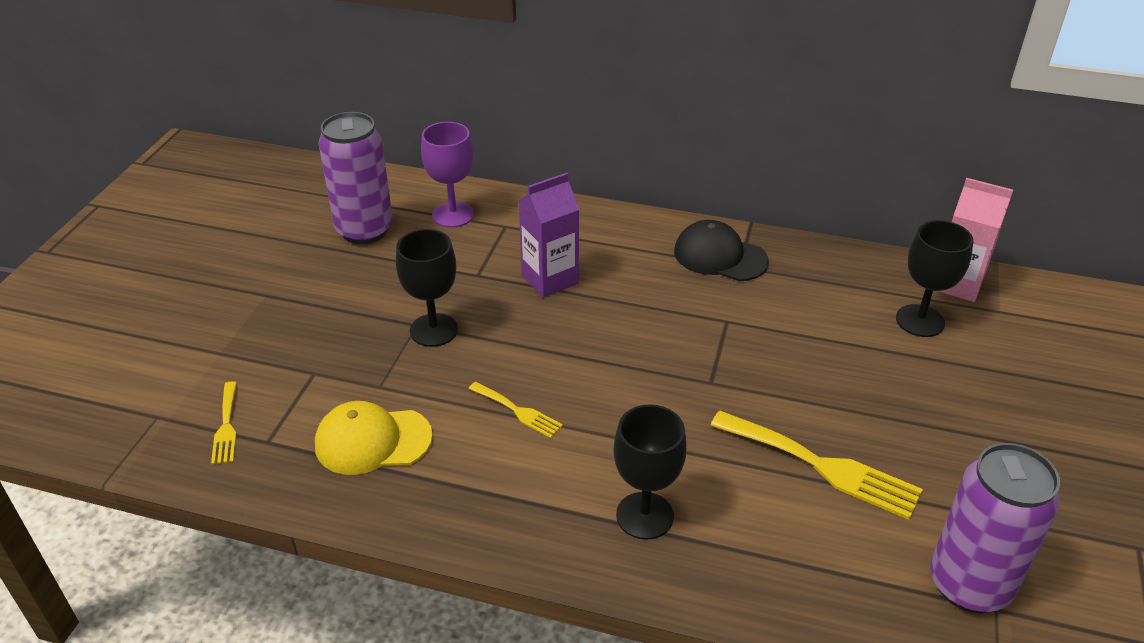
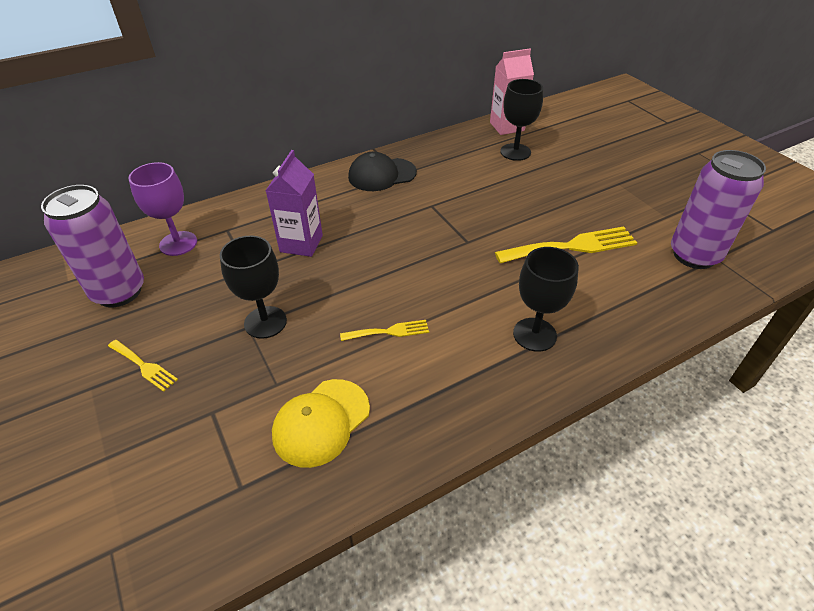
camera: 45 degrees left, 5 degrees up
yellow fork [211,381,237,465] -> yellow fork moved to [108,340,178,392]

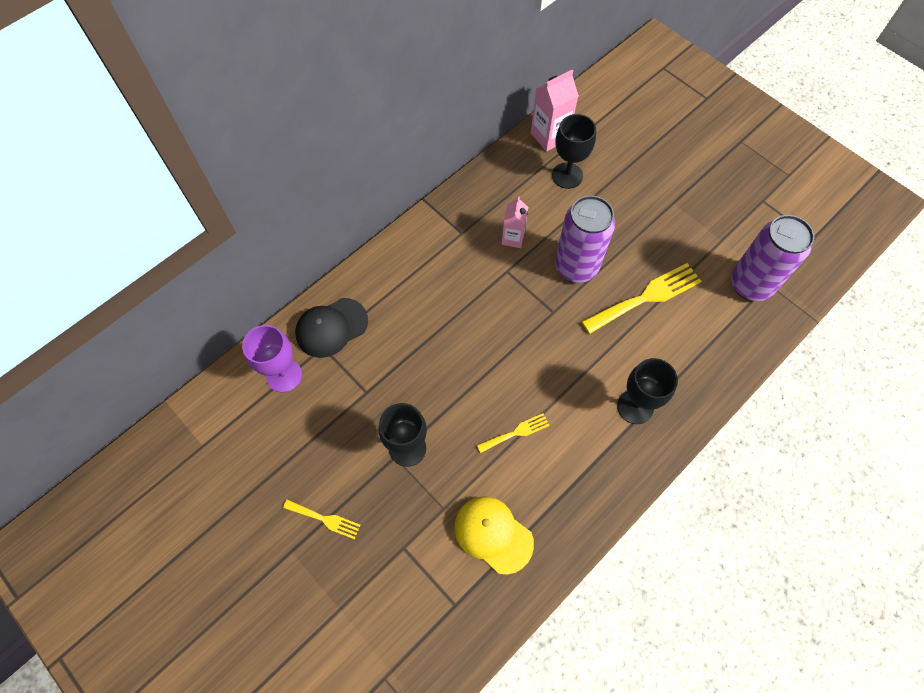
camera: 15 degrees left, 20 degrees up
purple can [41,185,144,307] -> purple can moved to [555,195,615,283]
purple carton [266,150,323,257] -> none
yellow cap [272,379,370,468] -> yellow cap turned 105 degrees clockwise [454,496,534,575]
black cap [348,152,417,191] -> black cap moved to [295,298,368,358]
none -> pink carton [502,197,528,248]

